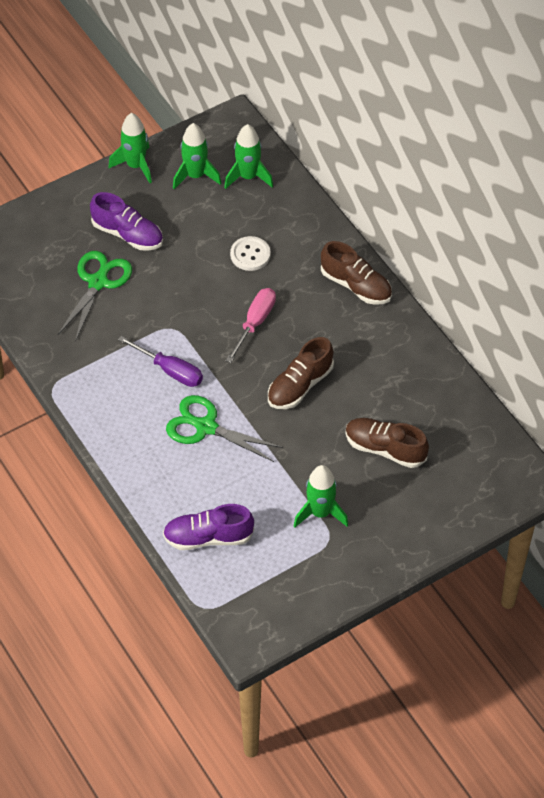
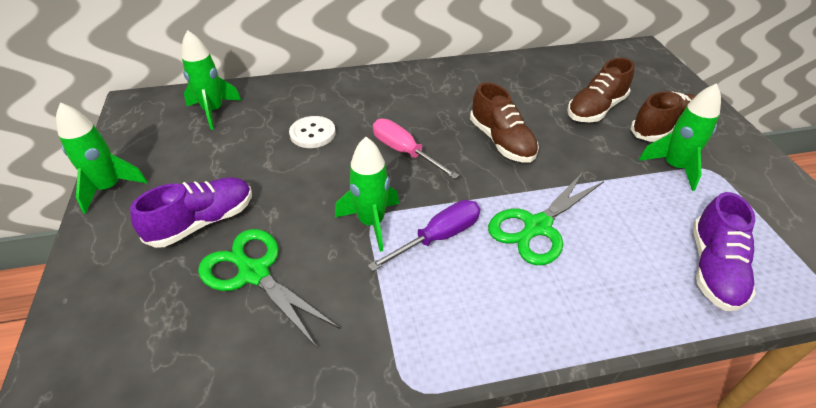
camera: 70 degrees left, 10 degrees down
green rocket [173,123,221,189] -> green rocket moved to [335,137,399,252]
brown shoe [321,241,392,305] -> brown shoe moved to [631,92,696,142]

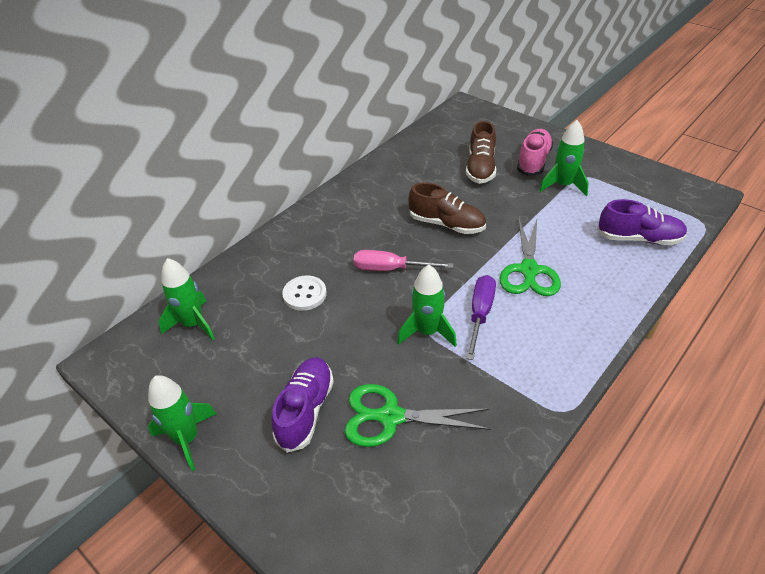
camera: 35 degrees left, 0 degrees up
brown shoe [631,92,696,142] -> pink shoe [517,129,553,176]
purple shoe [693,192,756,311] -> purple shoe turned 60 degrees counterclockwise [597,199,688,245]

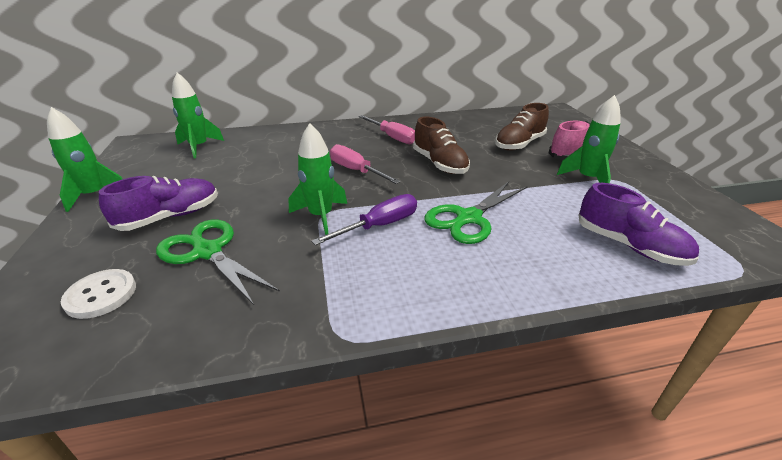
camera: 35 degrees right, 10 degrees down
white button [282,276,327,311] -> white button moved to [61,269,136,319]
none -> pink screwdriver [359,115,415,144]

